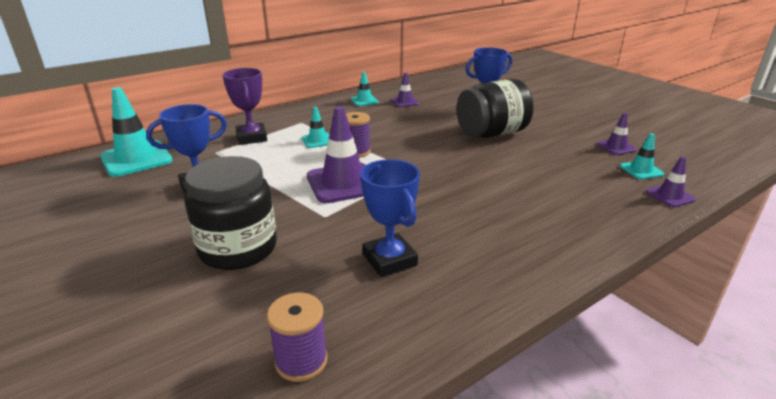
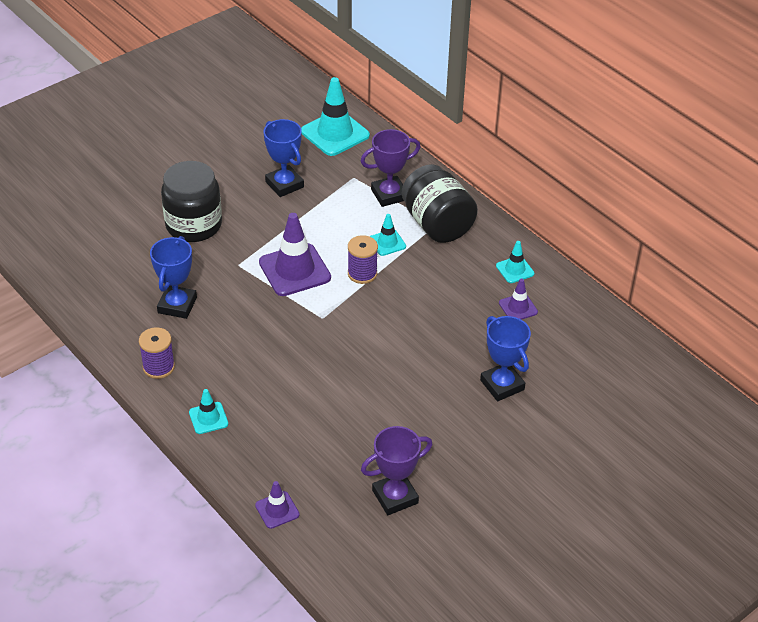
camera: 85 degrees right, 15 degrees up
purple spool [267,293,328,382] -> purple spool moved to [139,327,175,379]
blue trophy [360,159,420,277] -> blue trophy turned 45 degrees counterclockwise [150,236,197,319]
black jar [456,79,533,138] -> black jar moved to [402,164,478,243]
purple traffic cone [597,113,637,155] -> purple trophy [361,426,432,515]
turquoise traffic cone [620,133,664,179] -> turquoise traffic cone moved to [189,389,228,434]

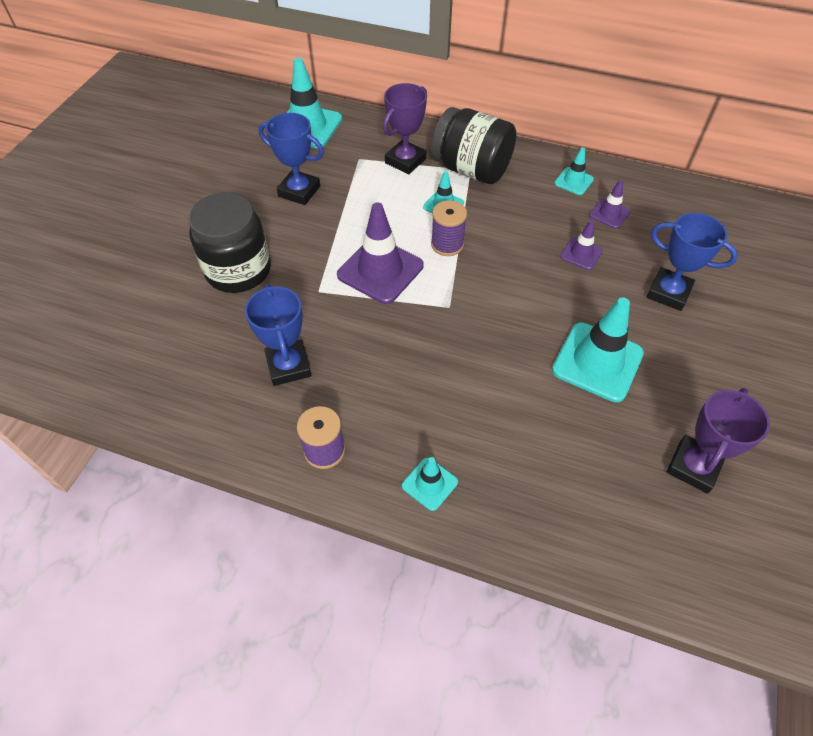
camera: 30 degrees left, 10 degrees up
purple traffic cone [255,481,300,529] -> purple traffic cone moved to [560,220,603,270]
none -> turquoise traffic cone [552,298,644,402]

